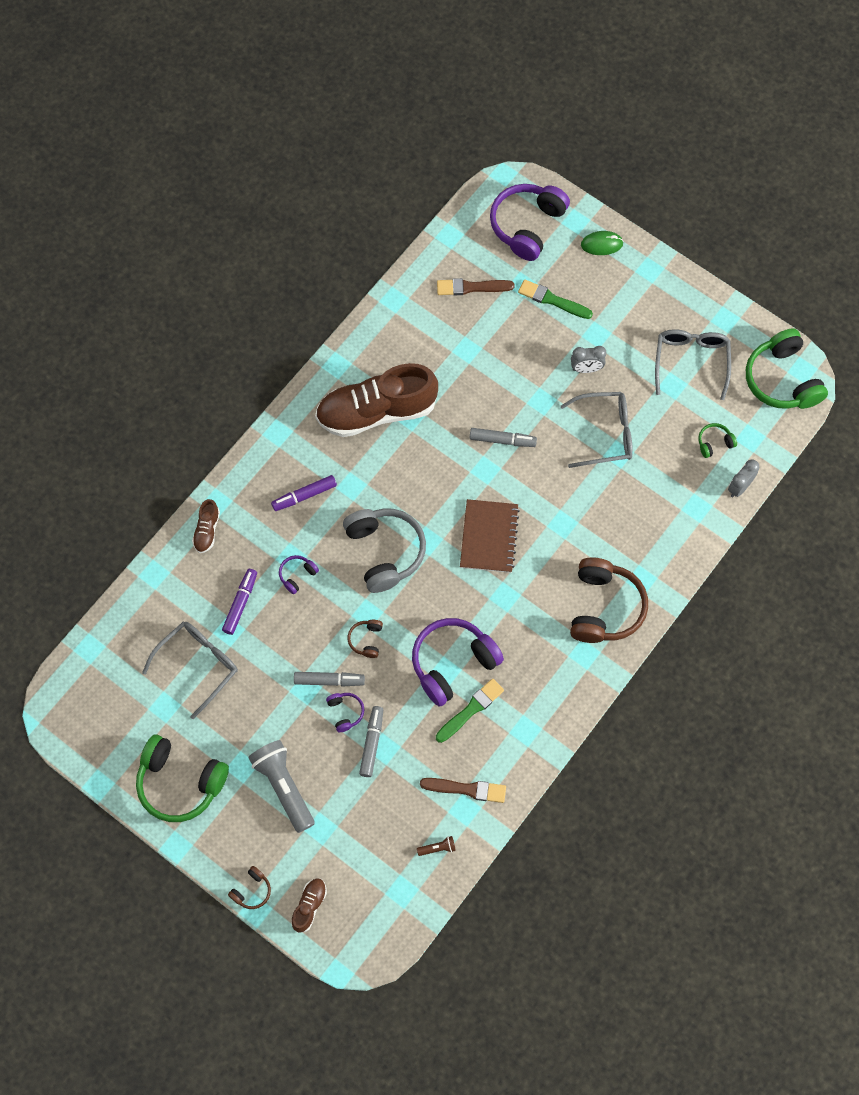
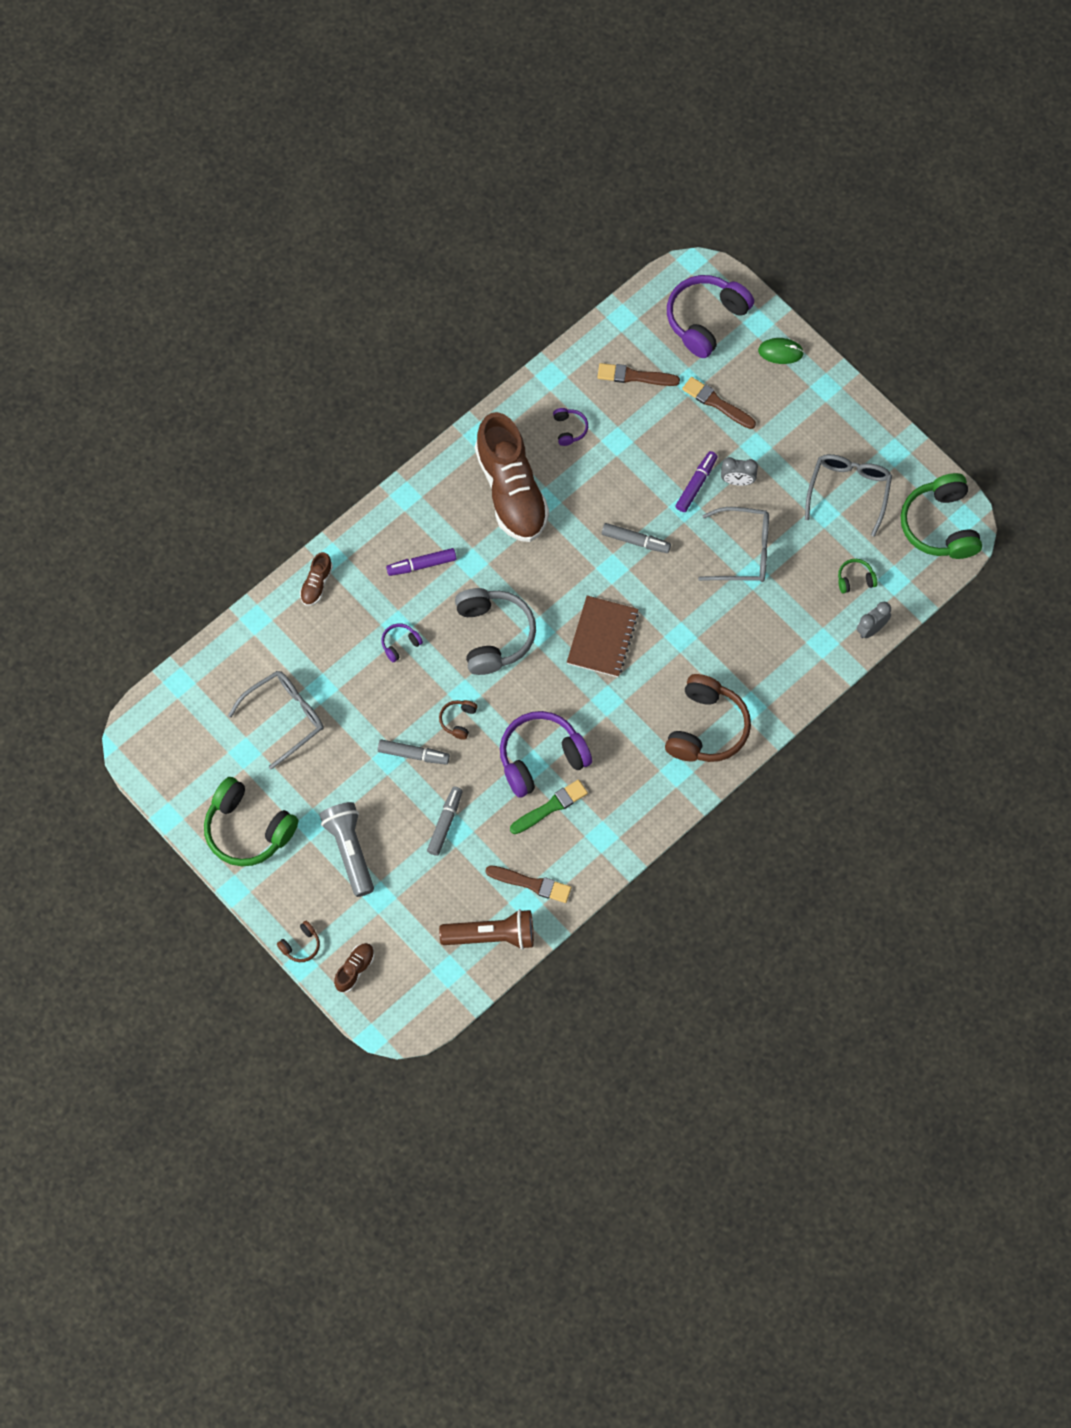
camera: 10 degrees right, 0 degrees up
purple marker [222,569,257,635] -> purple marker moved to [675,451,718,512]
brown shoe [315,363,438,437] -> brown shoe turned 105 degrees counterclockwise [475,412,549,542]
purple headphones [326,693,364,732] -> purple headphones moved to [553,408,588,446]
brown flashlight [417,836,456,856] -> brown flashlight [439,909,534,950], size x2.43
green brush [518,280,593,319] -> brown brush [682,377,756,429]

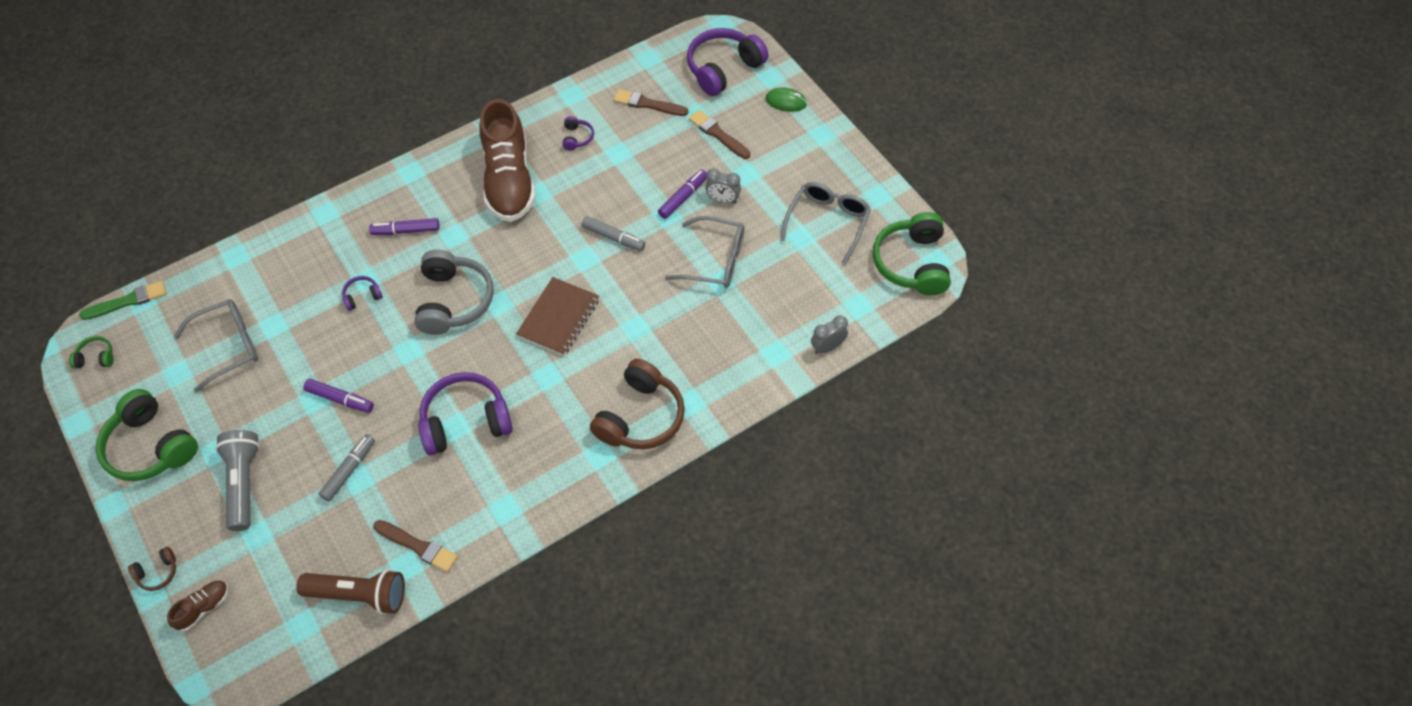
camera: 10 degrees right, 10 degrees down
brown shoe [300,552,333,606] -> none
grey marker [378,739,450,765] -> purple marker [303,379,374,413]
brown headphones [439,700,477,740] -> none
green brush [510,780,588,834] -> green brush moved to [79,281,166,320]
green headphones [838,559,877,593] -> green headphones moved to [69,336,114,368]

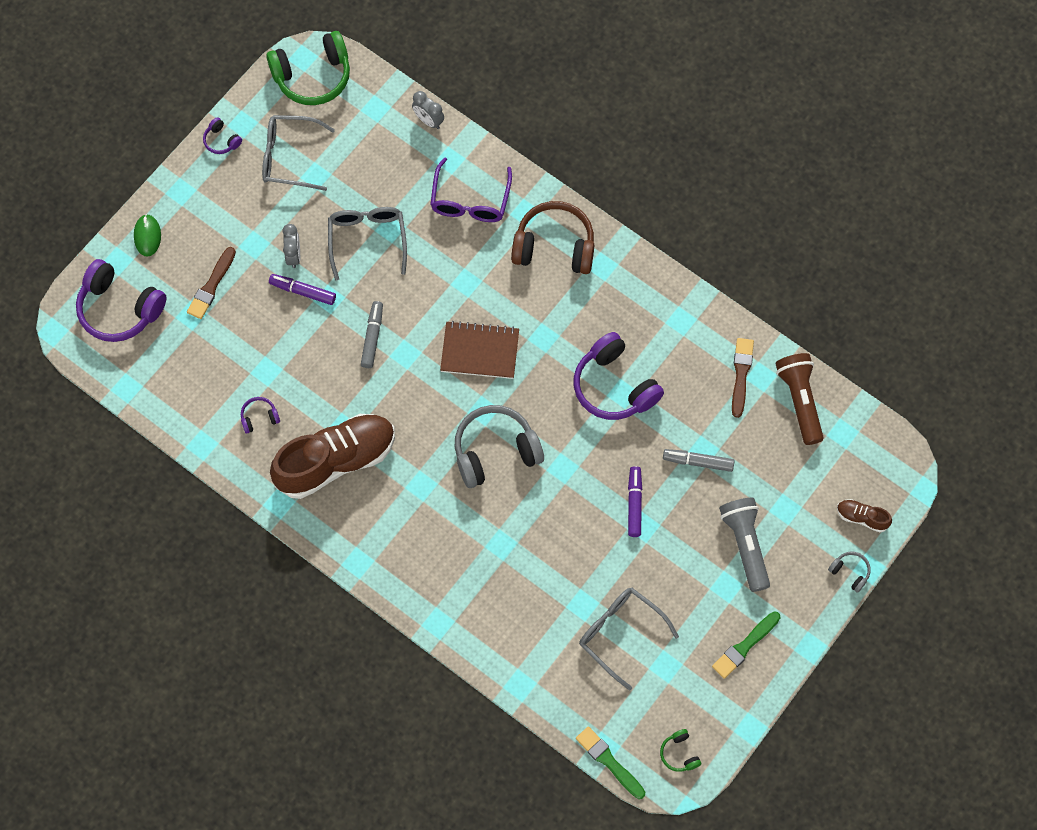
camera: 110 degrees left, 10 degrees up
green headphones [96,389,198,481] -> green brush [712,612,780,679]
brown headphones [128,547,176,591] -> grey headphones [828,551,871,593]
grey flashlight [215,430,260,531] -> grey flashlight turned 105 degrees clockwise [719,498,770,592]
purple headphones [342,276,383,311] -> purple headphones moved to [203,117,242,154]
purple marker [369,218,439,235] -> none
brown brush [614,89,688,116] -> none
none -> purple glasses [430,157,512,222]

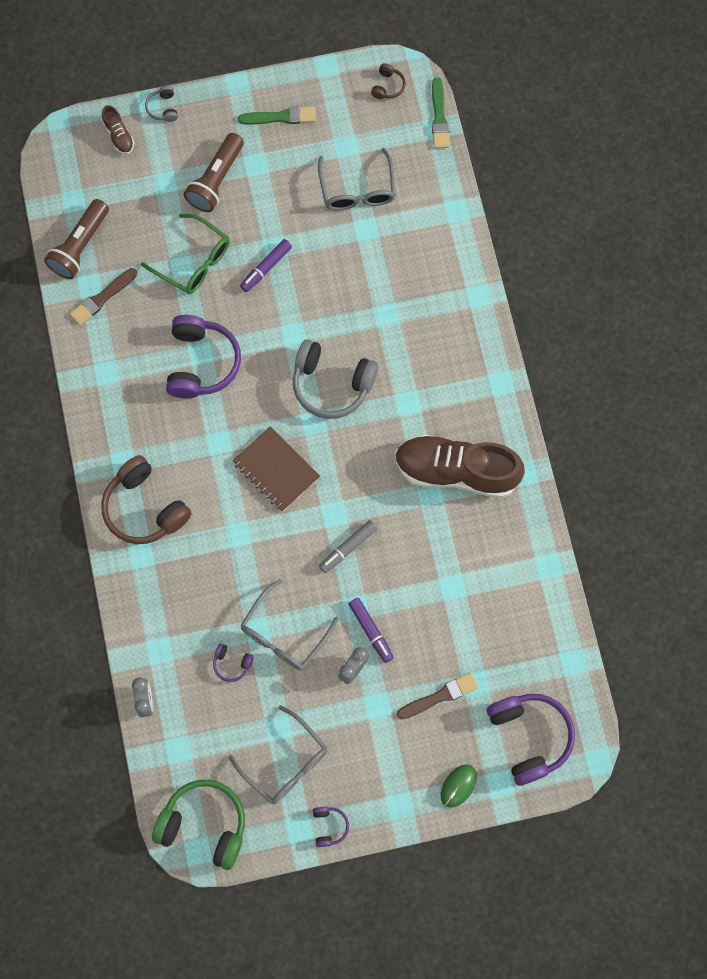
camera: 140 degrees left, 5 degrees up
purple headphones [241,397,280,434] -> purple headphones moved to [213,643,254,682]
purple glasses [430,157,512,222] -> none
green headphones [660,729,701,772] -> brown headphones [371,63,406,99]
grey marker [663,449,734,472] -> green glasses [141,214,229,294]
grey flashlight [719,498,770,592] -> brown flashlight [184,133,244,212]

